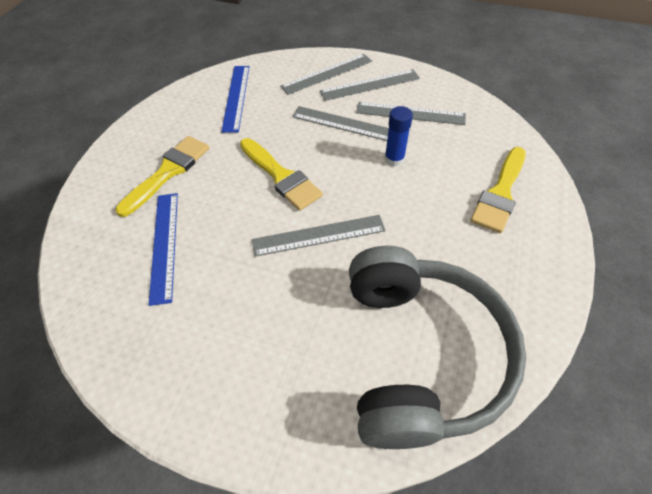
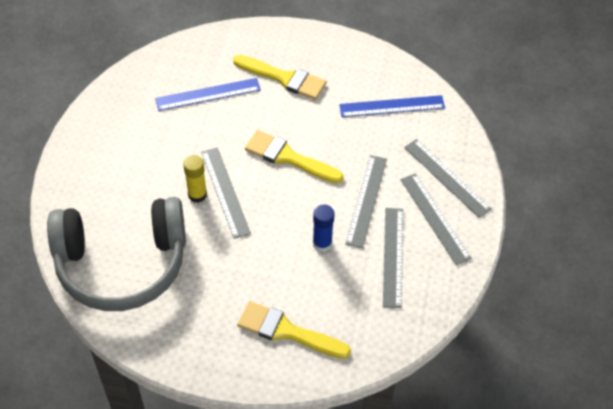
camera: 80 degrees right, 0 degrees up
yellow brush [240,138,323,211] -> yellow brush turned 75 degrees clockwise [245,130,344,184]
none -> yellow glue stick [183,155,207,203]

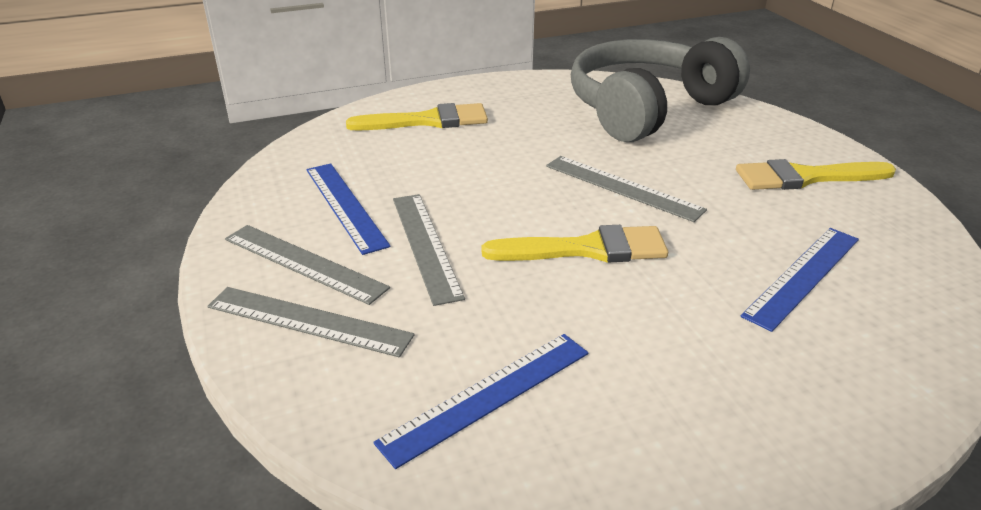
camera: 150 degrees right, 20 degrees down
yellow glue stick [183,155,207,203] -> none
yellow brush [233,55,327,100] -> yellow brush moved to [736,159,896,190]
blue glue stick [313,205,335,252] -> none
grey ruler [383,208,403,308] -> blue ruler [306,163,391,255]

